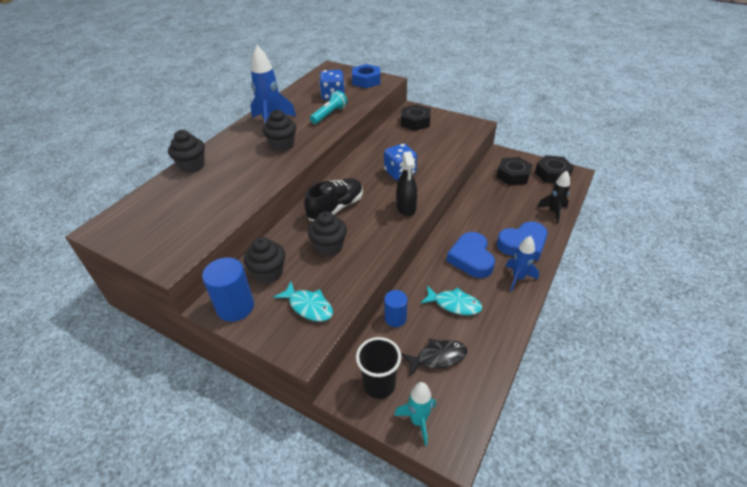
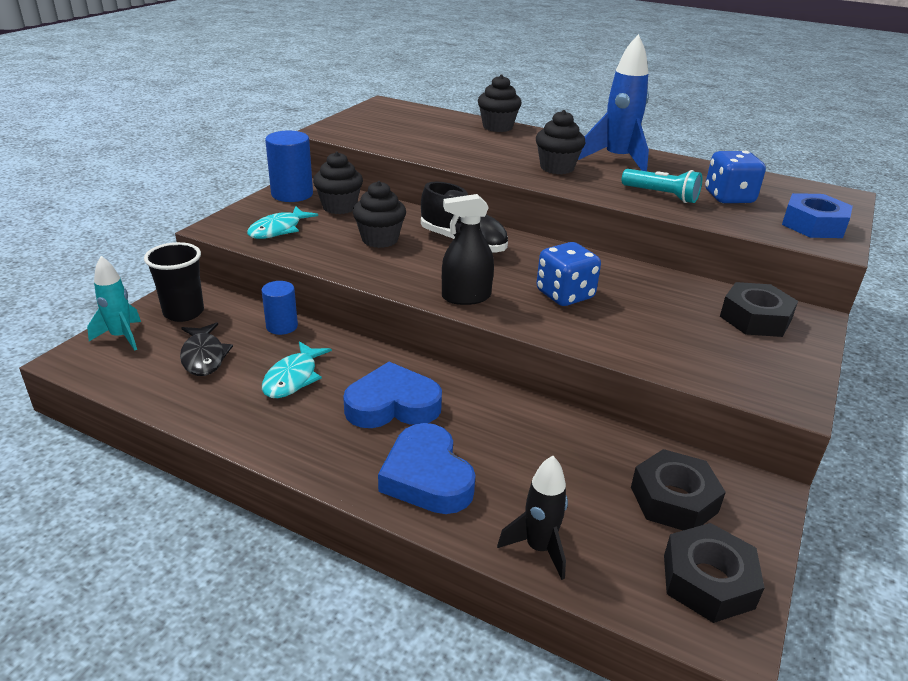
camera: 85 degrees right, 10 degrees down
blue rocket [506,236,539,291] -> none

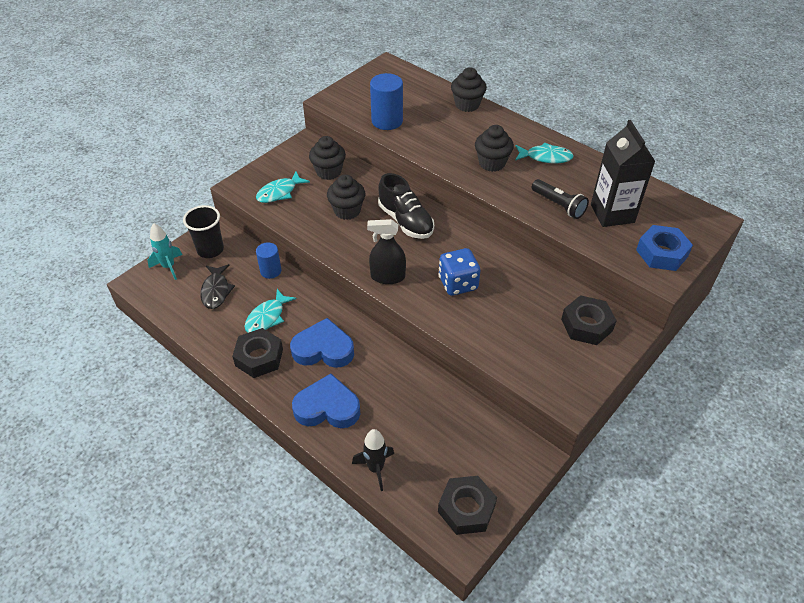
camera: 15 degrees right, 15 degrees up
blue cylinder [265,131,313,202] -> blue cylinder moved to [370,73,403,130]
blue heart [378,423,476,514] -> blue heart turned 105 degrees clockwise [292,373,360,428]
blue rocket [578,34,649,171] -> turquoise fish [515,143,574,163]
turquoise flashlight [621,169,702,203] -> black flashlight [532,179,589,219]
black nut [631,449,726,530] -> black nut moved to [232,328,283,378]
blue dice [705,151,766,203] -> black carton [591,120,656,227]

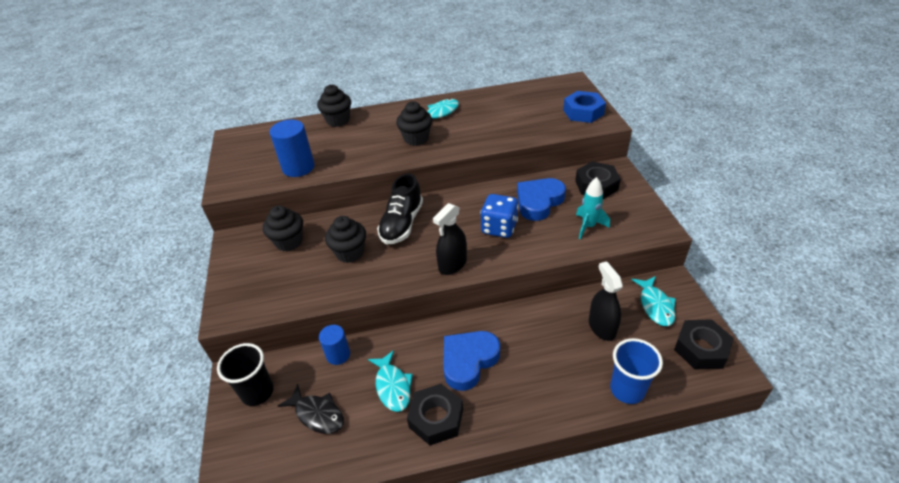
camera: 50 degrees left, 5 degrees down
turquoise rocket [147,223,182,280] -> turquoise rocket moved to [576,177,610,239]
turquoise fish [256,172,310,203] -> turquoise fish moved to [631,276,676,326]
blue heart [292,373,360,428] -> blue heart moved to [517,178,566,221]
black rocket [352,429,394,491] -> blue cup [610,338,663,404]
black shoe [378,173,434,239] -> black shoe turned 105 degrees clockwise [377,173,423,244]
black flashlight [532,179,589,219] -> none
black carton [591,120,656,227] -> none
none -> black spray bottle [589,261,623,341]

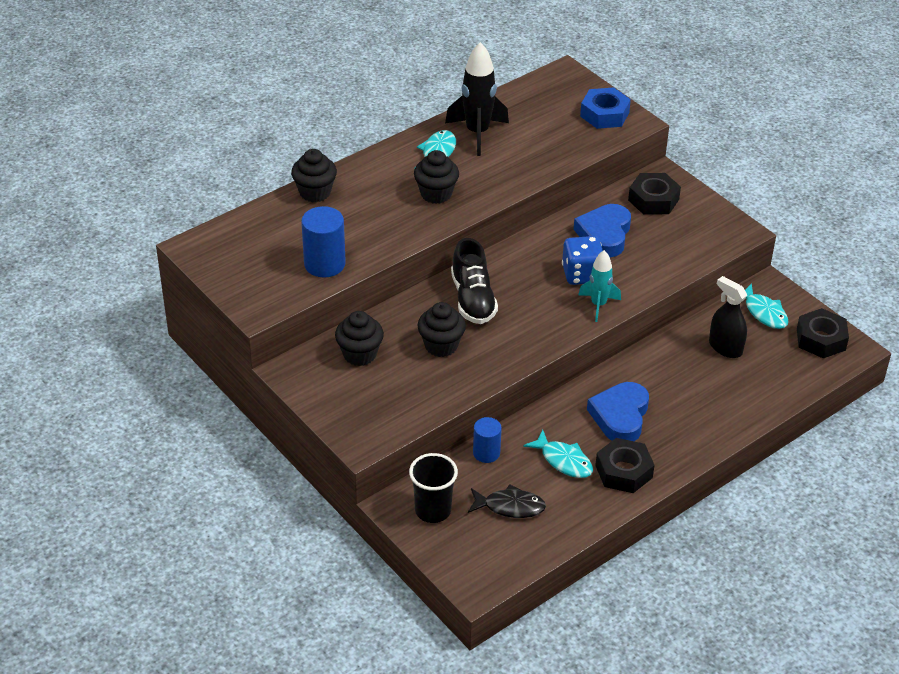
camera: 30 degrees left, 0 degrees up
black spray bottle [433,203,467,275] -> none
turquoise rocket [576,177,610,239] -> turquoise rocket moved to [578,250,621,322]
blue cup [610,338,663,404] -> none
none -> black rocket [445,42,509,156]

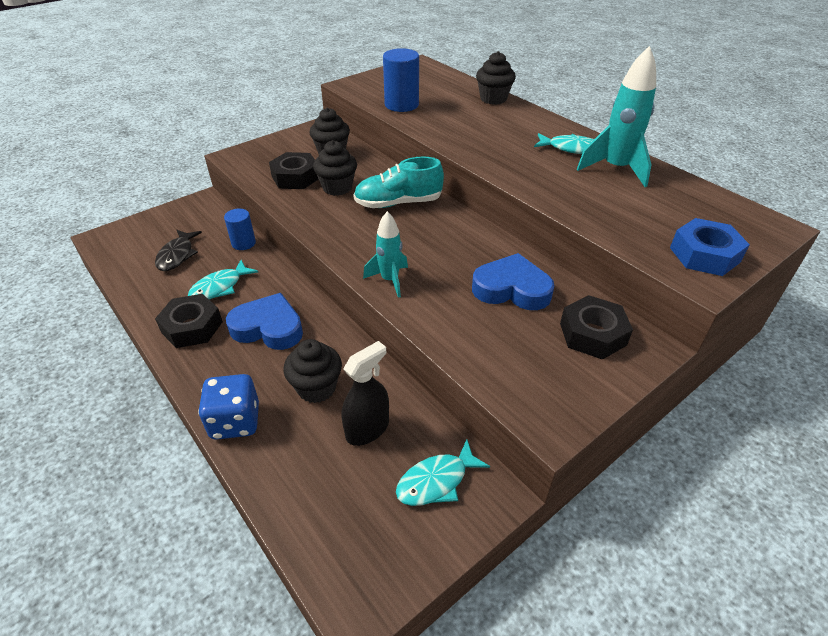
camera: 90 degrees right, 0 degrees up
black cup [409,453,458,523] -> none
black cupcake [414,150,459,204] -> black cupcake moved to [284,339,342,403]
black rocket [445,42,509,156] -> turquoise rocket [577,46,656,187]
black shoe [451,238,498,324] -> turquoise shoe [353,156,444,208]
blue dice [562,236,603,285] -> blue dice moved to [198,374,259,440]
black nut [797,308,849,358] -> black nut moved to [269,152,319,189]

